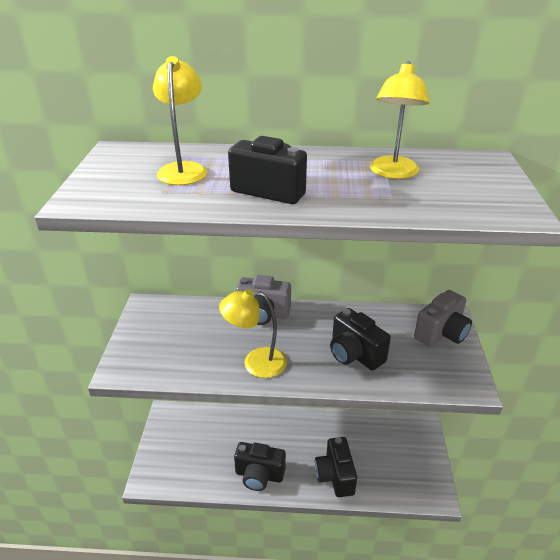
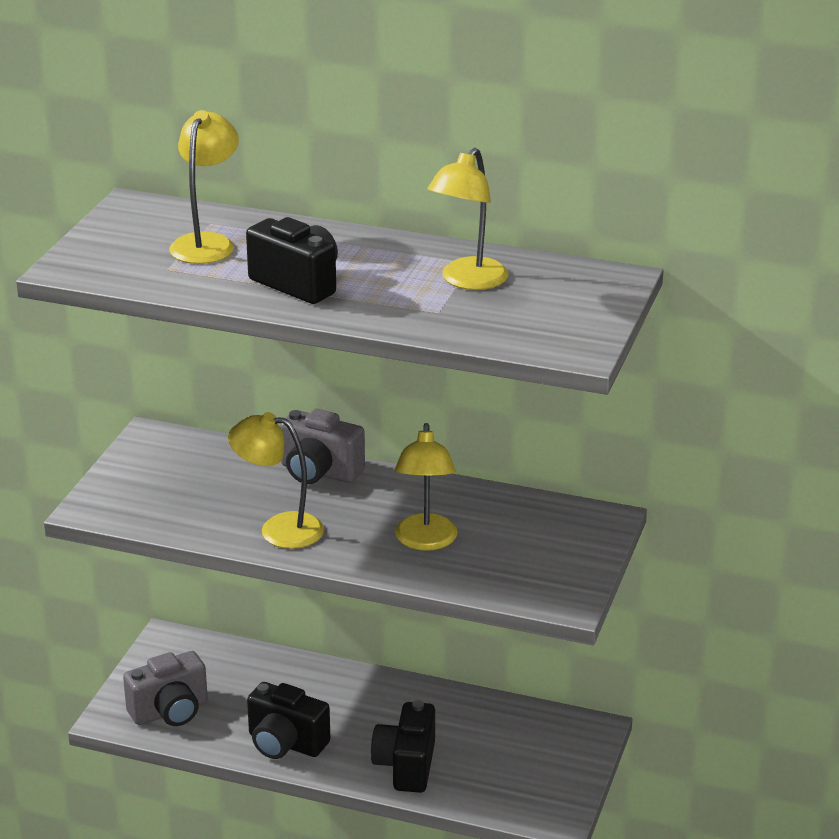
camera: 15 degrees right, 5 degrees down
black camera [330,308,391,371] -> yellow lamp [395,423,458,551]
grey camera [414,290,472,347] -> grey camera moved to [123,651,208,726]

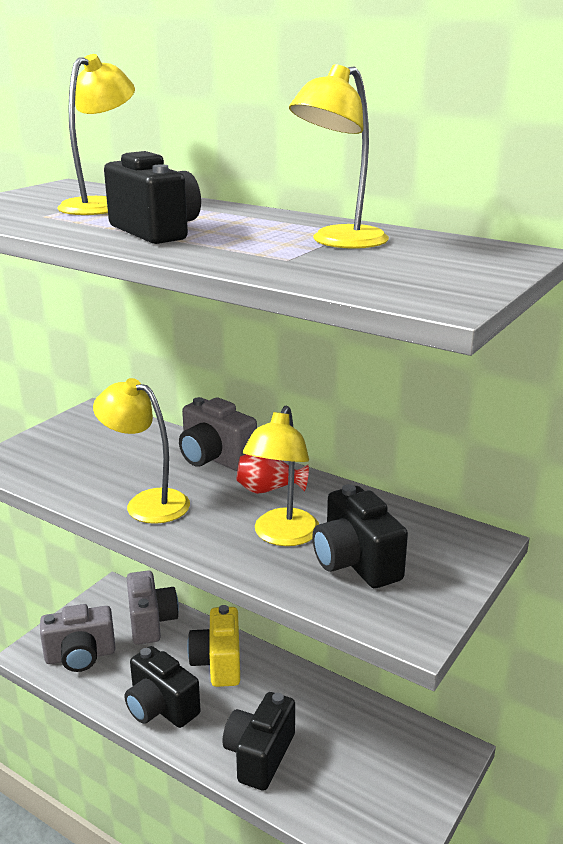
camera: 15 degrees right, 5 degrees down
none -> grey camera [127,571,179,645]
none -> yellow camera [187,605,240,687]
none -> red vase [237,454,309,494]
none -> black camera [312,484,408,588]

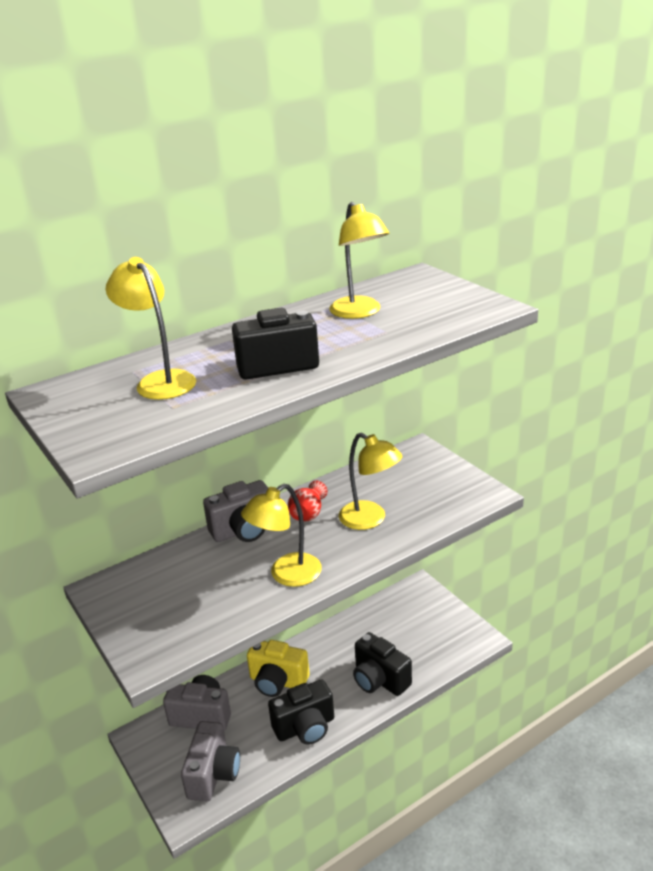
camera: 65 degrees left, 5 degrees up
black camera [312,484,408,588] -> none

